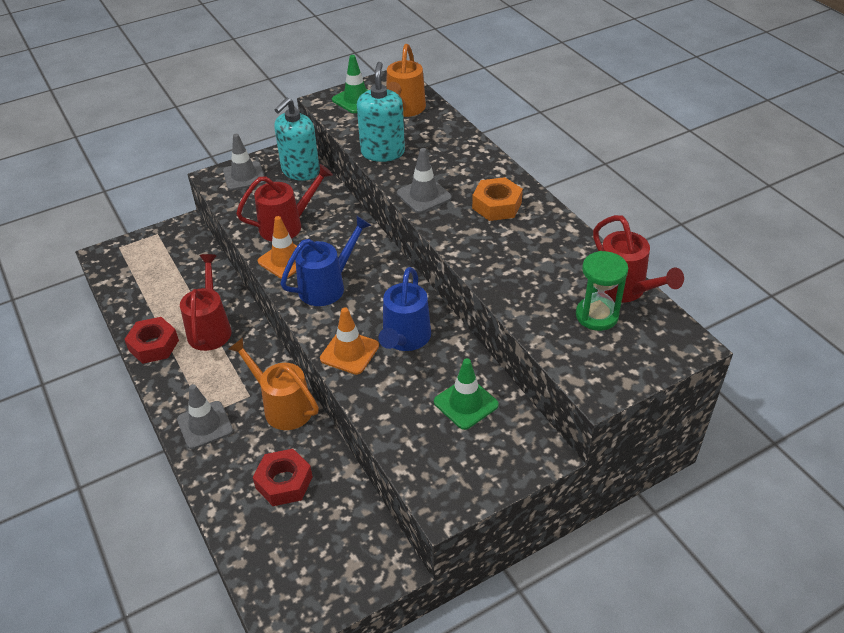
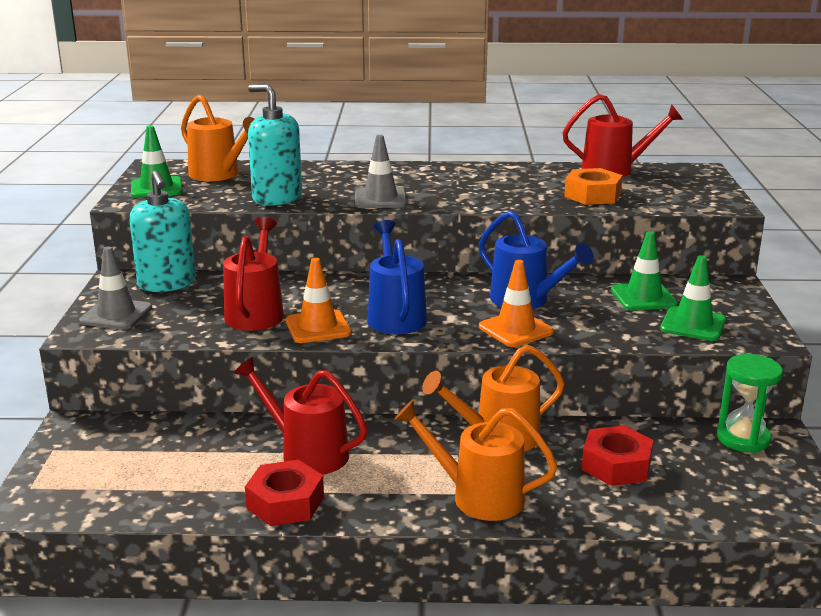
camera: 60 degrees left, 20 degrees down
grey traffic cone [177,384,233,449] -> orange watering can [394,400,557,521]
orange nut [472,177,523,221] -> orange nut moved to [564,168,623,205]
green hourglass [576,251,628,331] -> green hourglass moved to [717,354,783,453]
none -> green traffic cone [660,255,726,341]

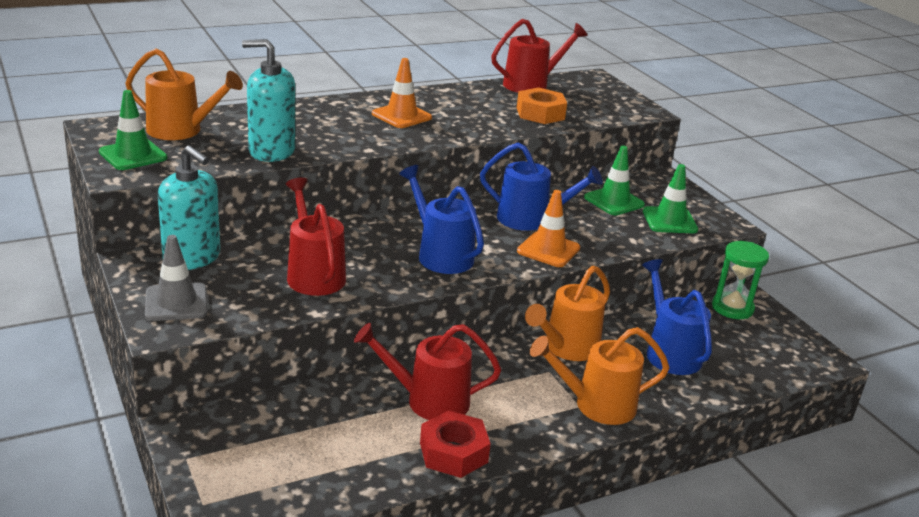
camera: 30 degrees left, 5 degrees up
orange traffic cone [286,258,351,343] -> orange traffic cone moved to [372,58,432,128]
grey traffic cone [355,135,407,208] -> none
red nut [582,425,653,486] -> blue watering can [642,259,712,375]

